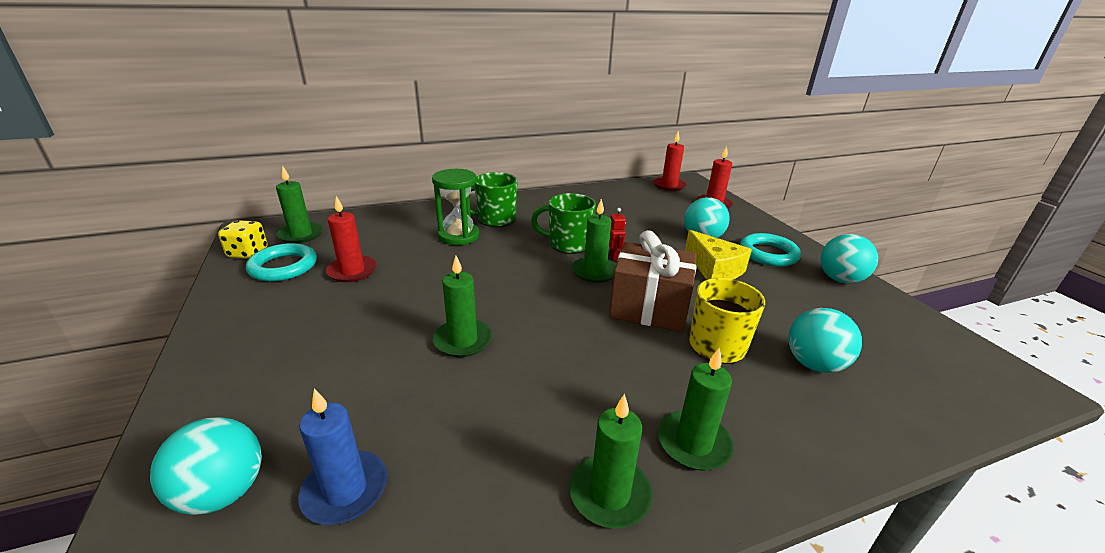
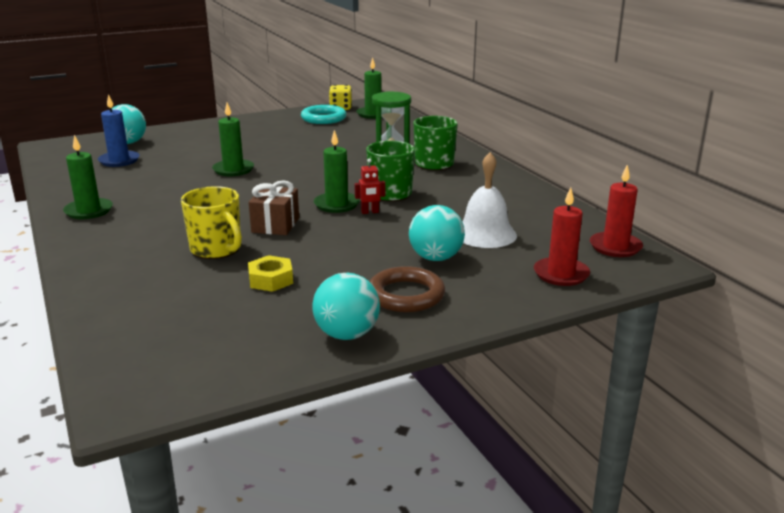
camera: 85 degrees right, 5 degrees down
red candle [326,196,377,282] -> none
brown gift [609,230,697,332] -> brown gift [249,180,299,235], size x0.65
green candle [658,347,734,471] -> none
yellow cheese [685,230,752,280] -> none
turquoise ring [740,233,801,267] -> brown ring [369,266,445,312]
turquoise ball [788,308,862,373] -> none
none -> yellow nut [248,255,293,292]
none -> white bell [462,152,517,248]

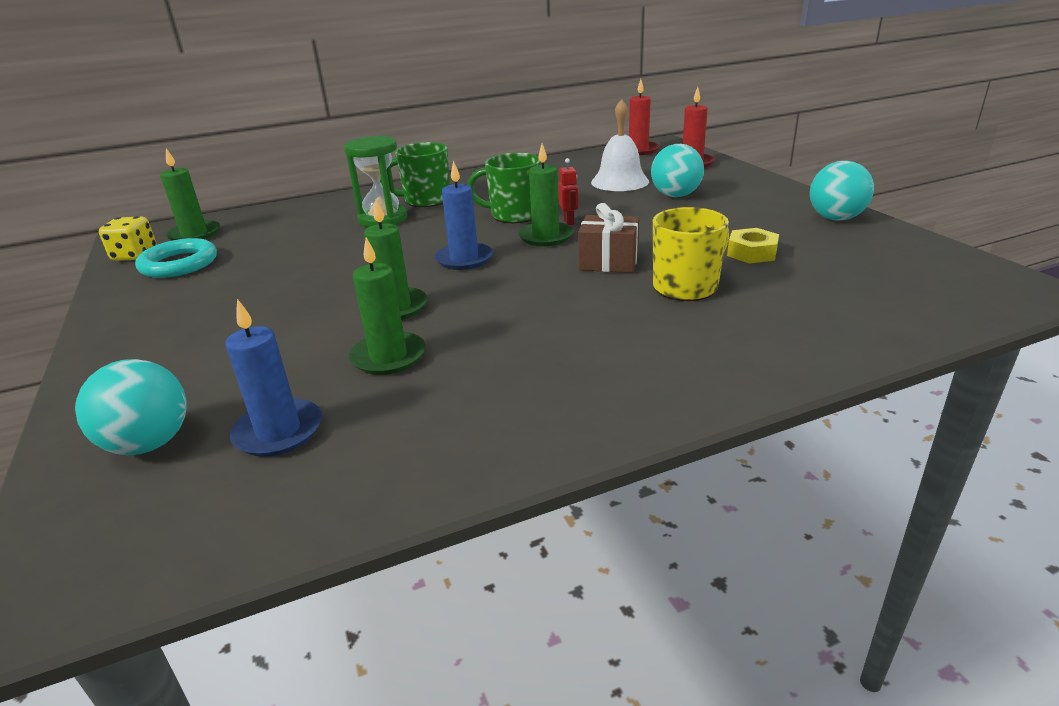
camera: 85 degrees left, 5 degrees up
green candle [63,135,113,219] -> green candle moved to [349,238,425,375]
brown ring [369,266,445,312] -> none
none -> blue candle [435,161,493,270]

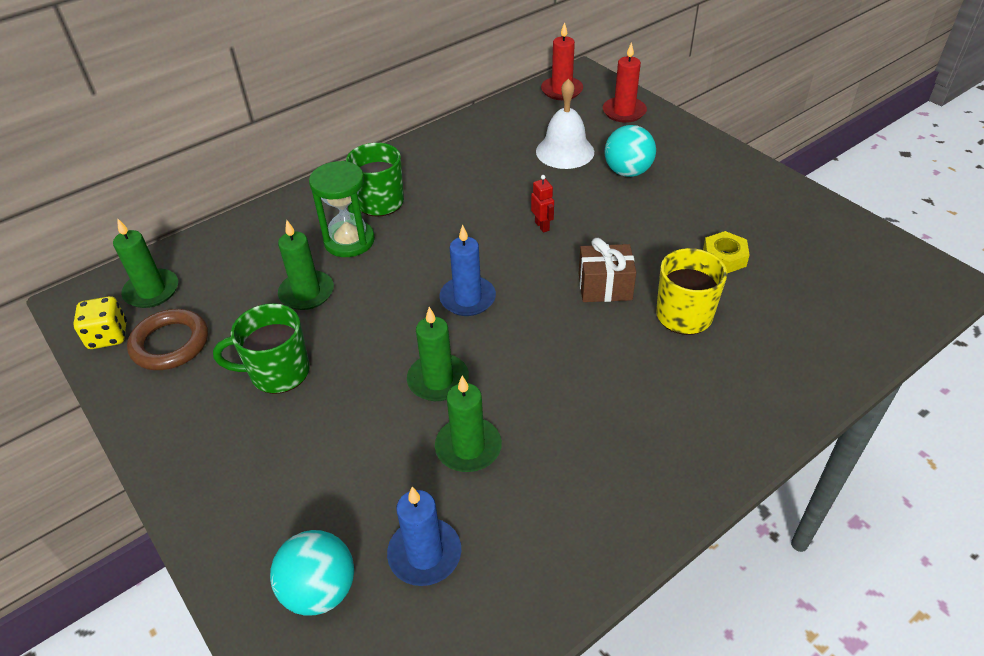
camera: 15 degrees left, 15 degrees up
turquoise ring [135,238,217,278] -> brown ring [127,309,208,370]
green mug [467,153,541,223] -> green mug moved to [213,303,310,394]
green candle [518,143,573,246] -> green candle moved to [278,220,334,310]
turquoise ball [810,161,874,220] -> none

